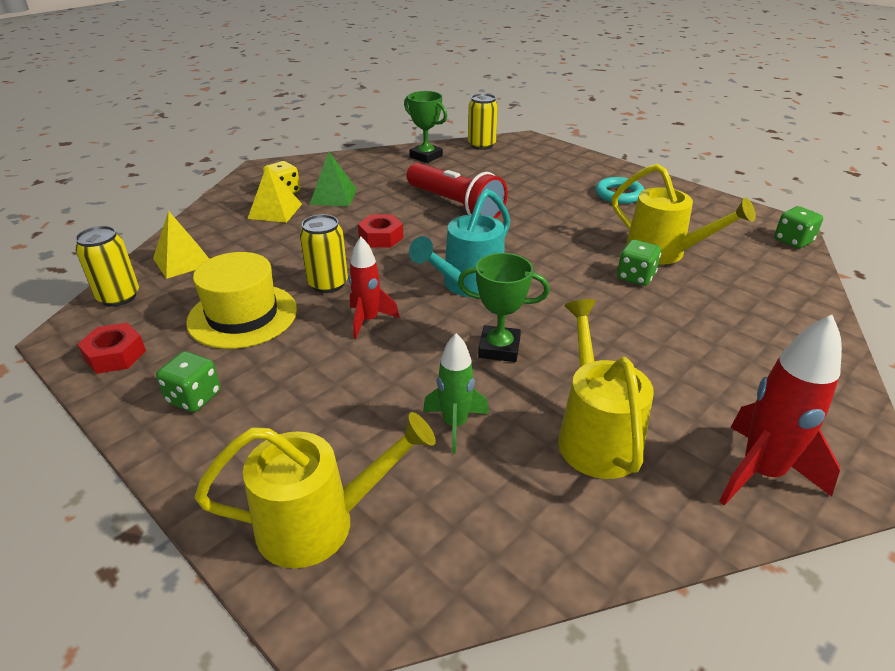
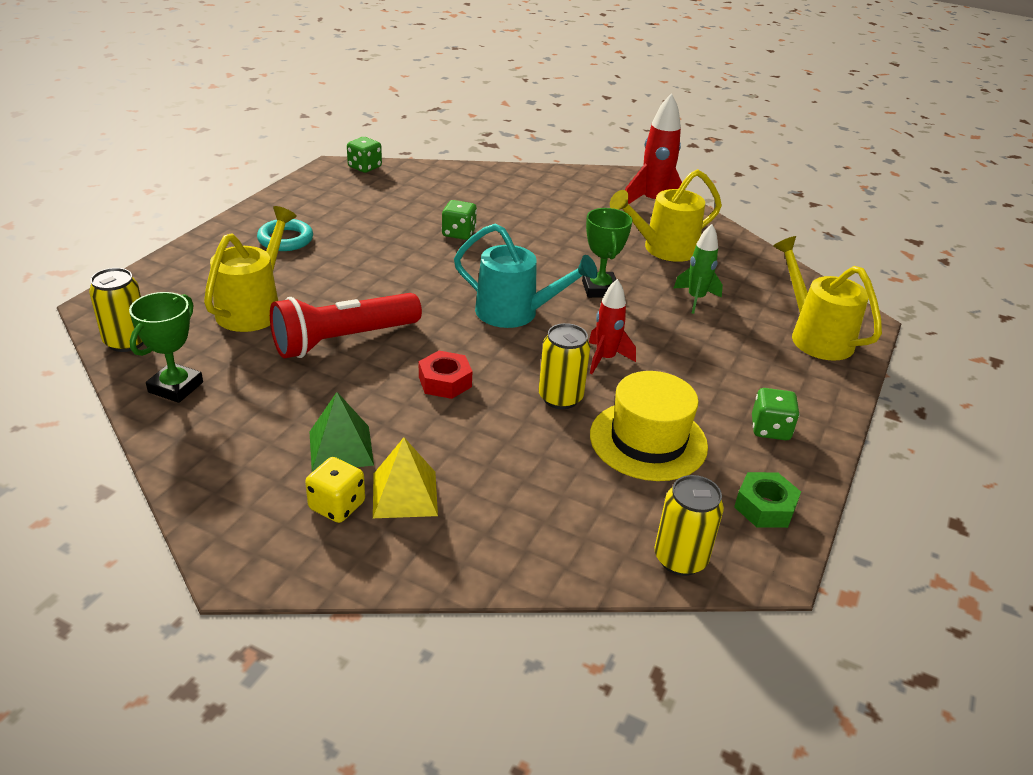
camera: 110 degrees left, 0 degrees up
red nut [77,323,146,374] -> green nut [734,472,801,528]
yellow pyramid [153,211,209,279] -> none
red flashlight [407,163,508,218] -> red flashlight turned 150 degrees counterclockwise [270,293,422,358]
yellow watering can [612,164,756,265] -> yellow watering can moved to [204,206,297,332]

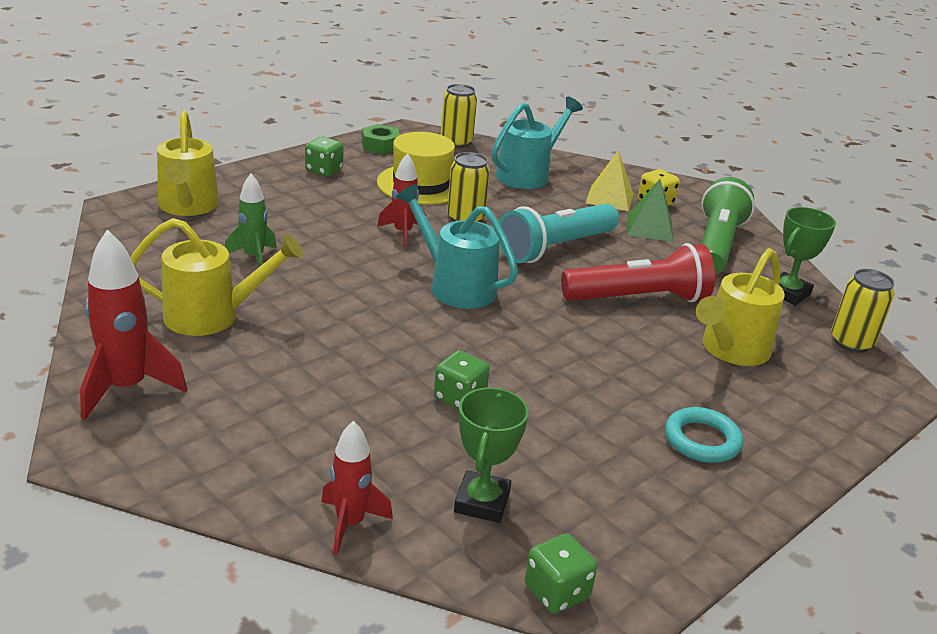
camera: 160 degrees left, 5 degrees down
red nut [419,351,473,399] -> turquoise flashlight [499,204,619,263]
green trophy [582,208,632,298] -> green trophy moved to [454,387,529,523]
none -> red rocket [321,421,393,555]
none -> turquoise watering can [491,97,583,189]
none -> green flashlight [701,177,755,274]

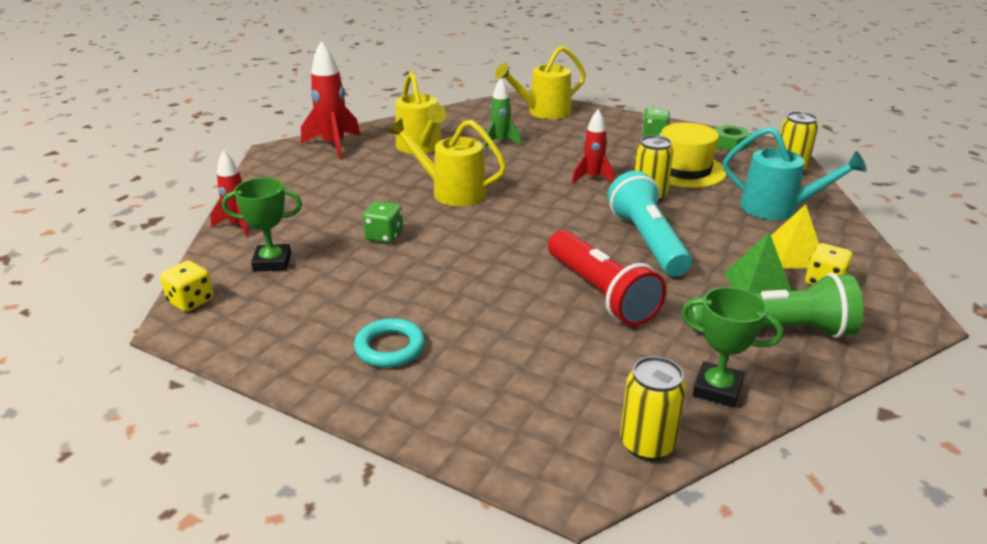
camera: 75 degrees right, 0 degrees up
turquoise watering can [396,184,518,309] -> none
turquoise flashlight [499,204,619,263] -> turquoise flashlight turned 45 degrees clockwise [608,171,692,276]
green dice [525,533,597,614] -> yellow dice [160,261,214,312]
yellow watering can [696,248,785,366] -> yellow watering can moved to [387,118,506,206]

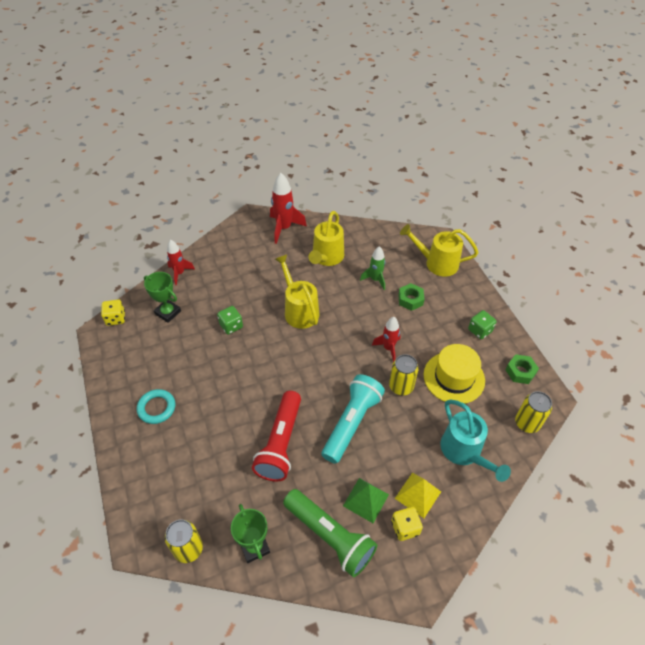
camera: 40 degrees right, 20 degrees up
none -> green nut [398,283,425,311]

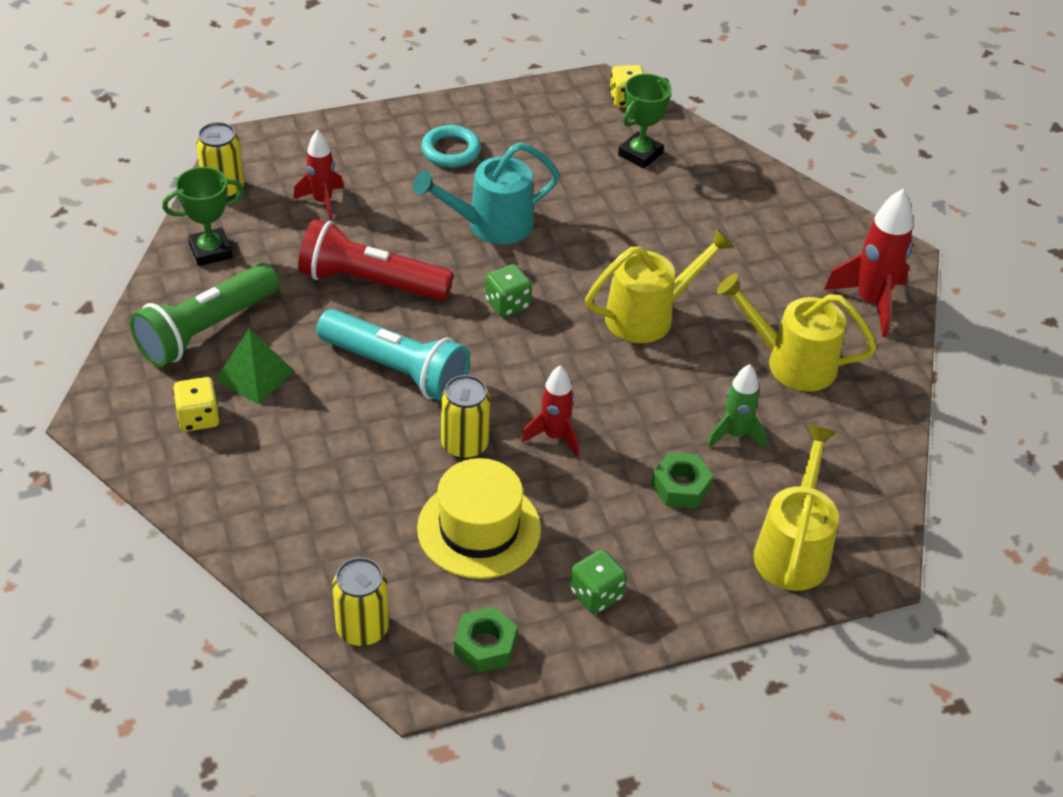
camera: 90 degrees right, 5 degrees down
red rocket [167,240,195,285] -> red rocket moved to [293,130,344,221]
green dice [217,306,243,335] -> green dice moved to [485,264,532,317]
yellow pyramid [395,473,441,518] -> none
turquoise watering can [440,399,511,482] -> turquoise watering can moved to [413,142,560,244]

